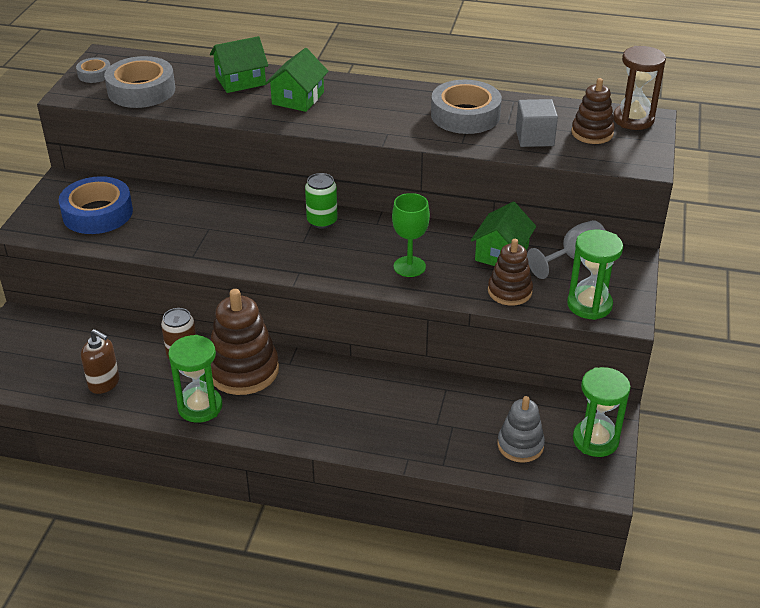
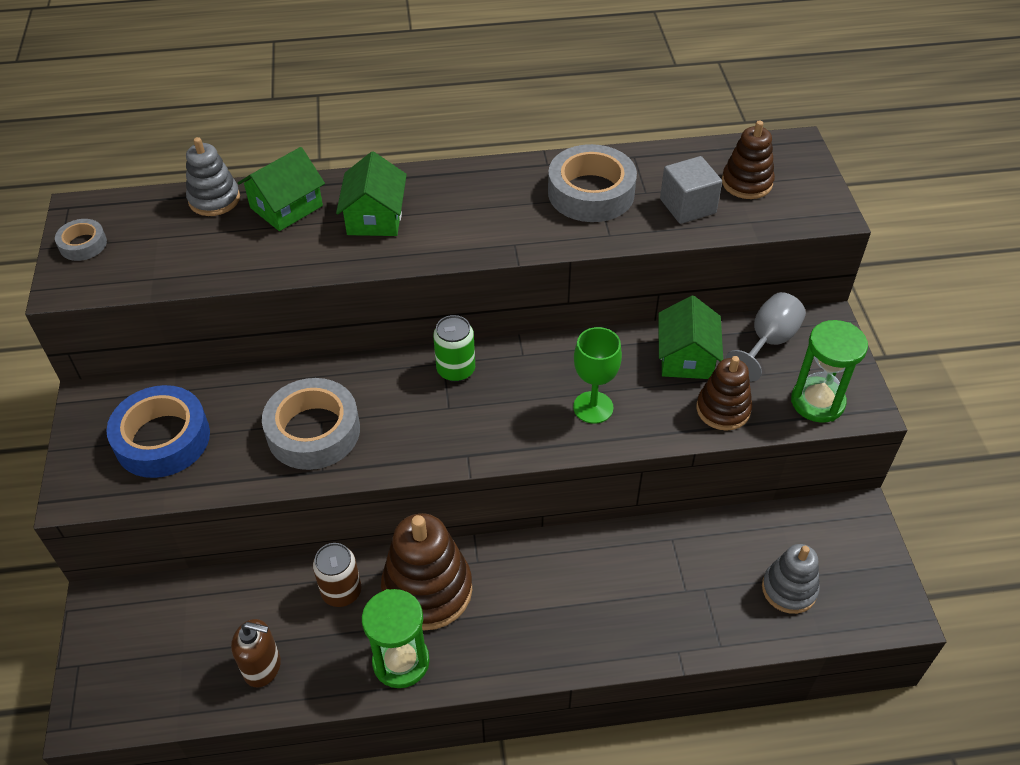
camera: 20 degrees left, 10 degrees up
grey tape [104,56,175,108] -> grey tape moved to [262,378,360,470]
green hourglass [573,367,631,457] -> none
brown hourglass [613,46,666,130] -> none
none -> grey stacking toy [186,137,240,216]

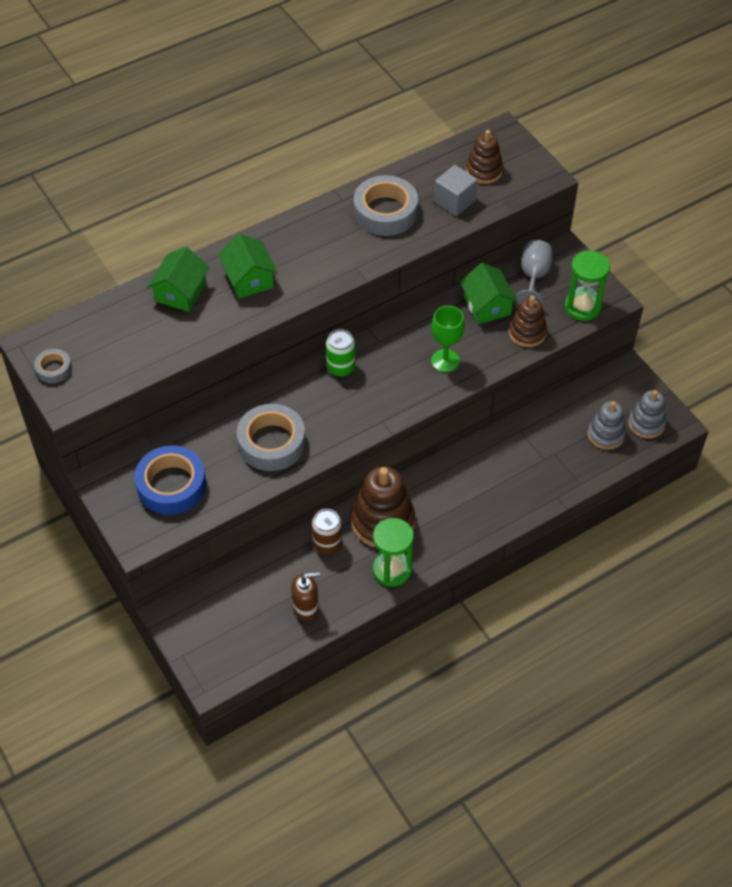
camera: 25 degrees left, 5 degrees up
grey stacking toy [186,137,240,216] -> grey stacking toy moved to [628,390,666,438]

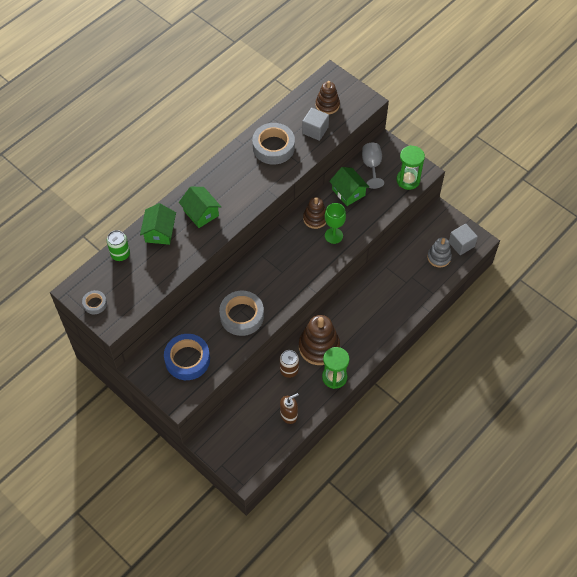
camera: 15 degrees left, 5 degrees up
green can [326,329,355,377] -> green can moved to [107,230,130,261]
brown stacking toy [509,296,547,347] -> brown stacking toy moved to [303,197,326,229]
grey stacking toy [628,390,666,438] -> grey cube [449,224,478,255]

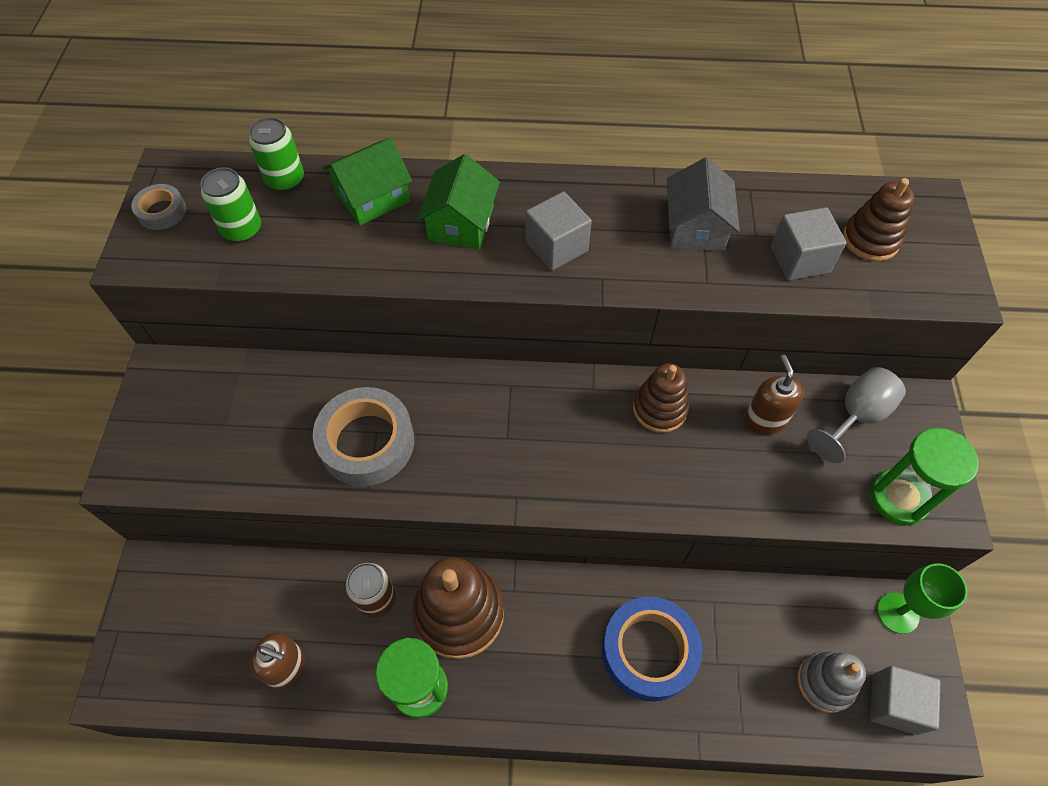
camera: 50 degrees right, 0 degrees up
blue tape [164,334,210,380] -> blue tape moved to [602,596,702,702]
grey tape [252,123,295,165] -> grey house [667,157,740,251]
green goblet [325,203,346,244] -> green goblet moved to [877,563,968,634]
green house [329,167,369,206] -> brown soap dispenser [744,355,804,435]
none -> green can [201,167,261,242]
none -> grey cube [526,192,592,271]

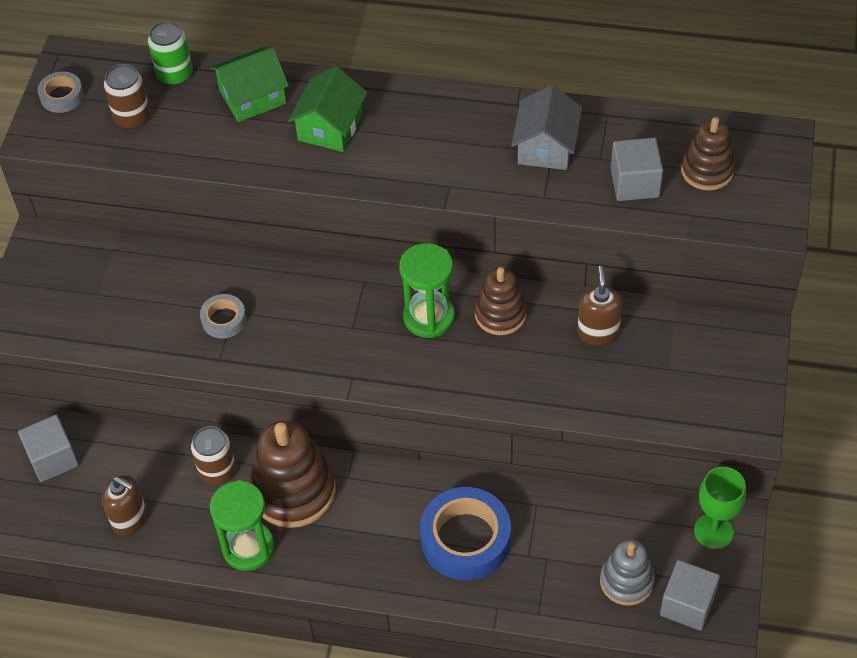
camera: 10 degrees right, 5 degrees down
green can [201,167,261,242] -> brown can [104,64,150,129]
grey tape [313,387,414,486] -> grey tape [200,294,246,338], size x0.51
grey cube [526,192,592,271] -> grey cube moved to [18,415,79,482]
grey goblet [807,367,906,463] -> none
green hourglass [870,428,979,525] -> green hourglass moved to [399,243,455,338]

